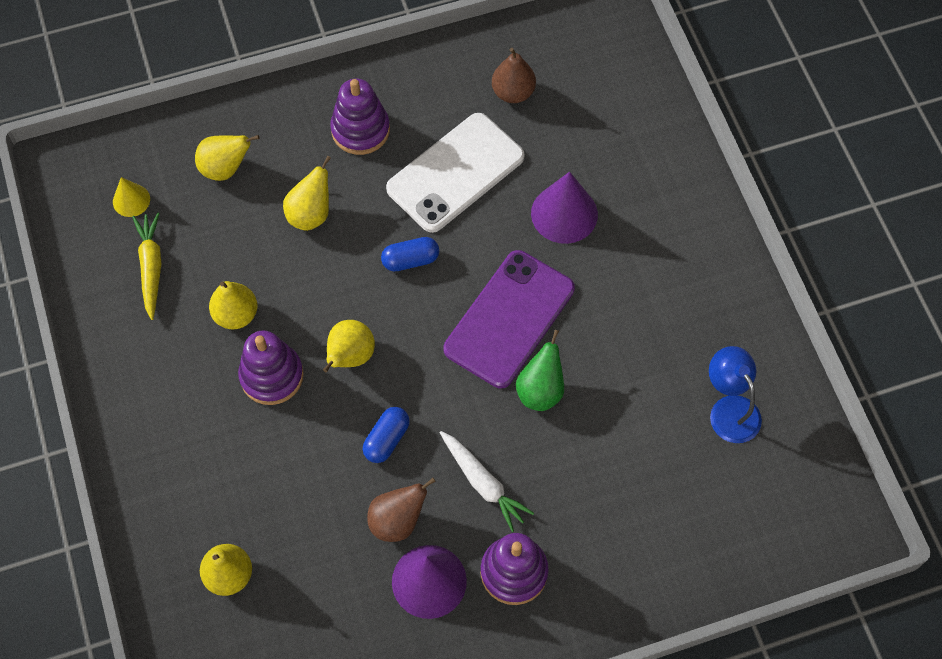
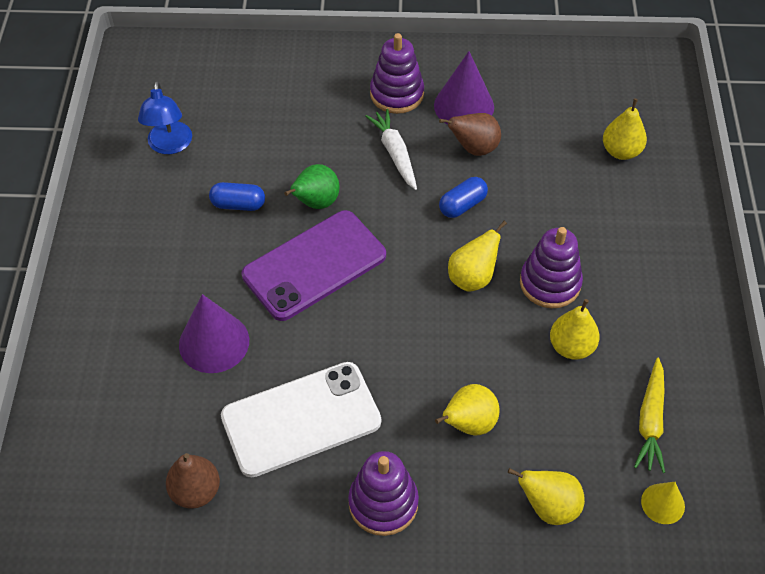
camera: 160 degrees left, 10 degrees down
blue capsule [381,237,439,271] -> blue capsule moved to [209,182,265,211]

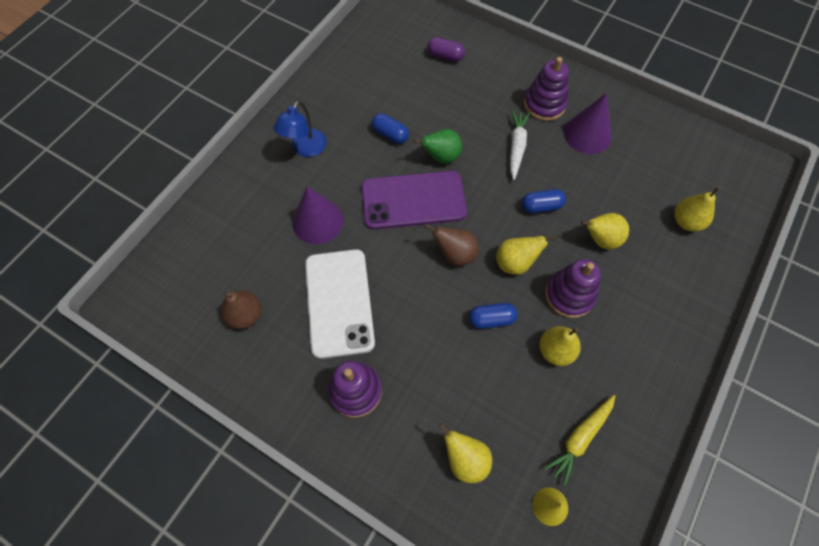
camera: 30 degrees right, 10 degrees up
blue lamp [138,81,192,154] -> blue lamp moved to [274,100,327,157]
white phone [221,362,381,477] -> white phone turned 75 degrees clockwise [305,249,375,359]
yellow pear [435,384,500,436] -> yellow pear moved to [581,213,629,250]
brown pear [439,113,501,156] -> brown pear moved to [425,224,479,266]
none -> purple capsule [427,37,465,62]
none -> blue capsule [469,303,518,329]

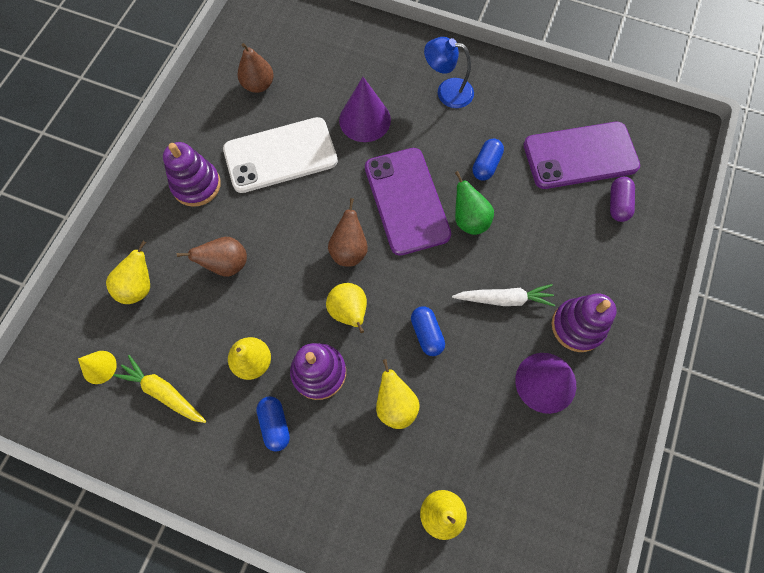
camera: 80 degrees right, 5 degrees up
blue capsule [469,303,518,329] -> blue capsule moved to [256,396,290,452]
none -> brown pear [177,237,247,277]
none -> purple phone [524,122,640,189]

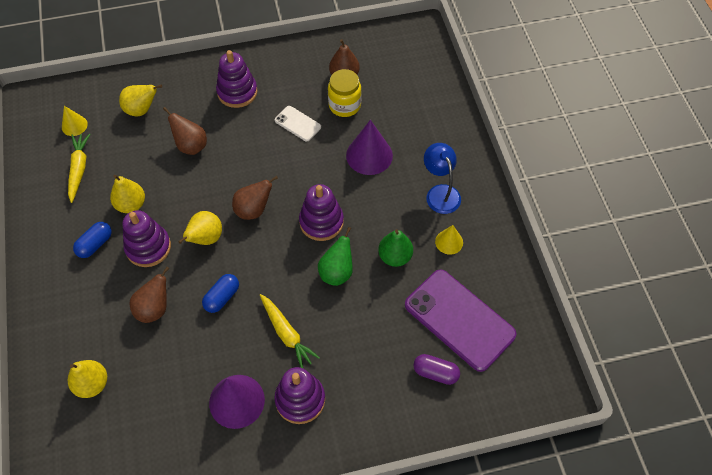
camera: 55 degrees right, 10 degrees down
white phone [223,117,338,193] -> white phone [275,106,321,141], size x0.48
purple phone [365,148,451,256] -> purple stacking toy [299,184,344,241]
yellow pear [376,359,420,429] -> brown pear [130,267,169,323]
white carrot [452,284,555,307] -> yellow carrot [260,294,320,368]
blue capsule [472,139,504,181] -> green pear [378,229,413,267]
purple capsule [610,177,635,222] -> purple capsule turned 45 degrees clockwise [413,354,460,385]
none -> yellow jar [328,69,361,117]
none -> yellow cone [435,225,463,255]

